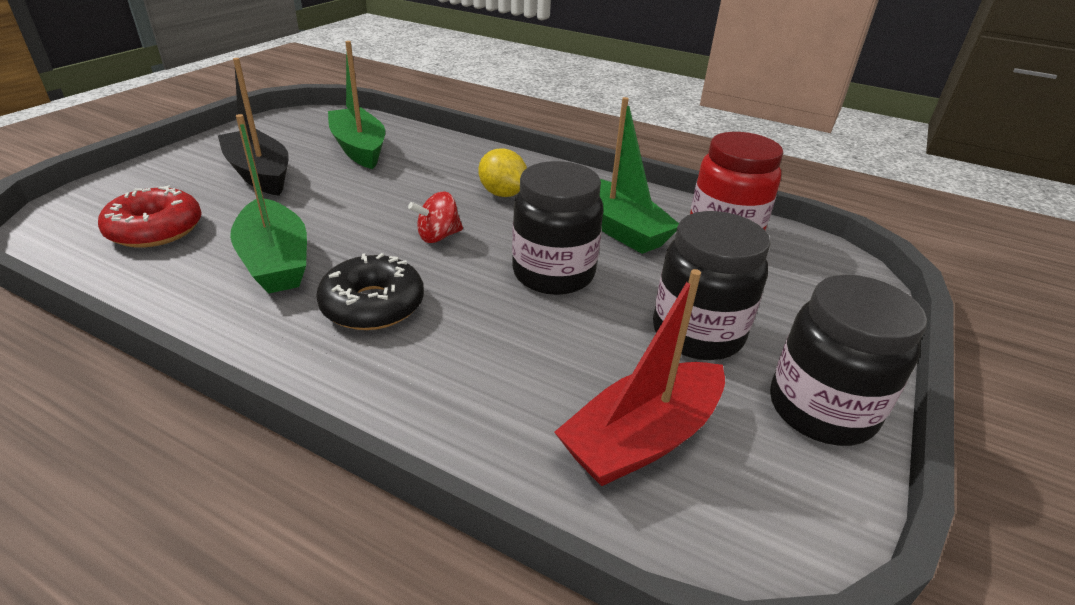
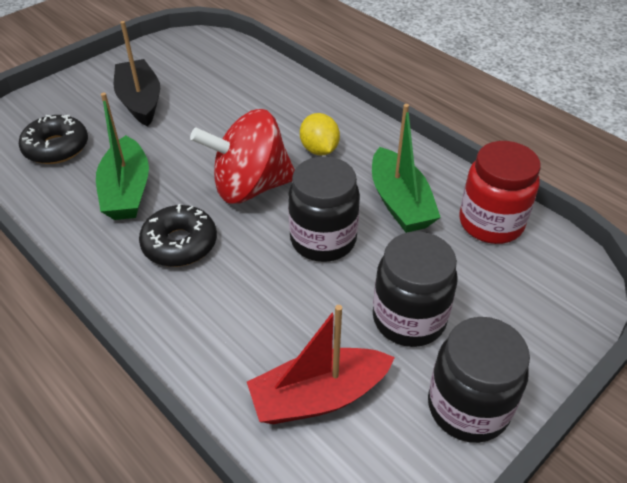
camera: 20 degrees right, 10 degrees up
red donut [98,185,202,248] -> black donut [19,115,88,164]
green boat [328,41,385,169] -> none
red spinning top [408,191,463,243] -> red spinning top [190,109,295,204], size x2.25

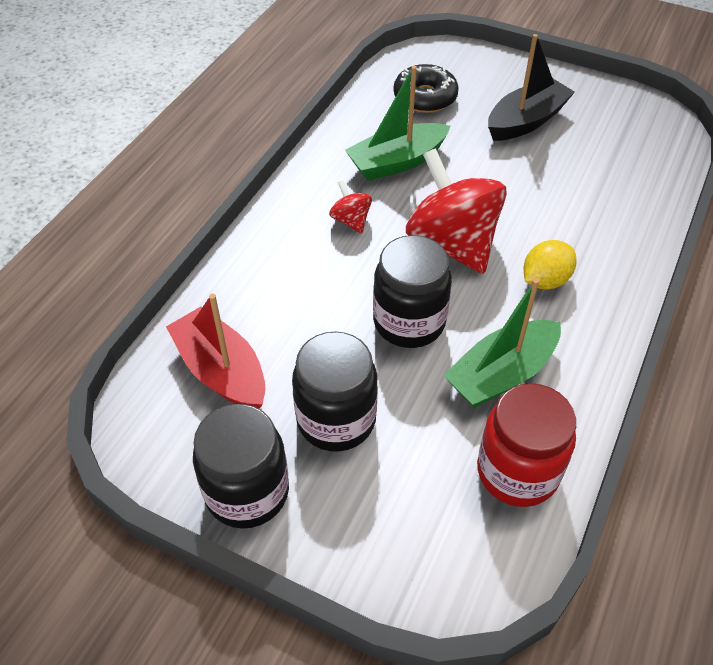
camera: 70 degrees right, 5 degrees up
black donut [139,204,217,267] -> red spinning top [329,180,372,234]

